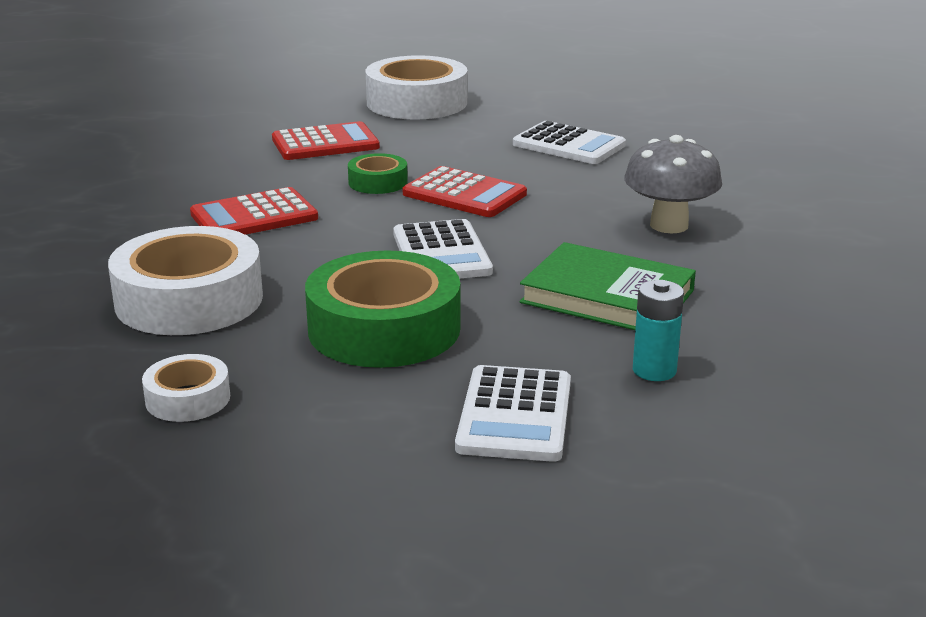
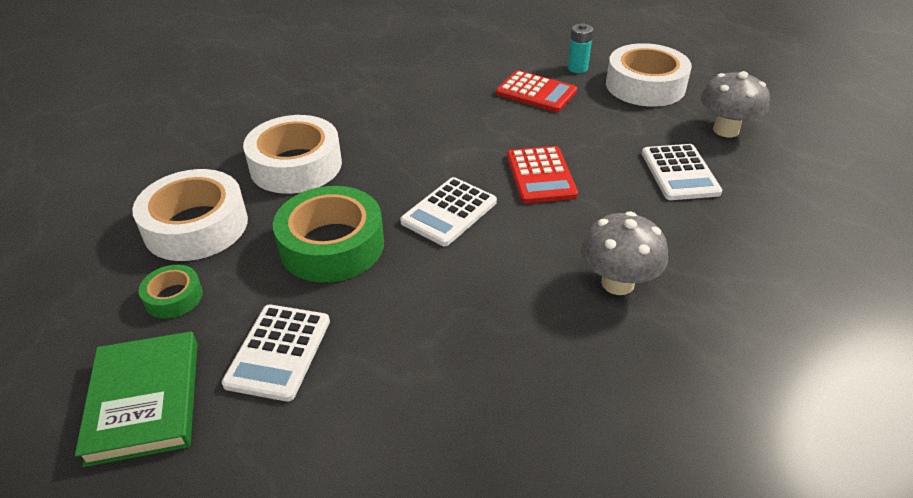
camera: 50 degrees right, 15 degrees up
white tape [142,354,230,422] -> white tape [132,169,248,261], size x2.01
red calculator [190,187,318,235] -> none
green tape [348,153,408,194] -> green tape moved to [139,265,203,318]
white calculator [455,365,571,462] -> white calculator turned 45 degrees counterclockwise [222,304,330,402]
green book [520,242,696,330] -> green book moved to [75,331,198,467]
turquoise battery [633,280,684,381] -> turquoise battery moved to [568,23,593,73]
none -> grey mushroom [701,71,770,137]

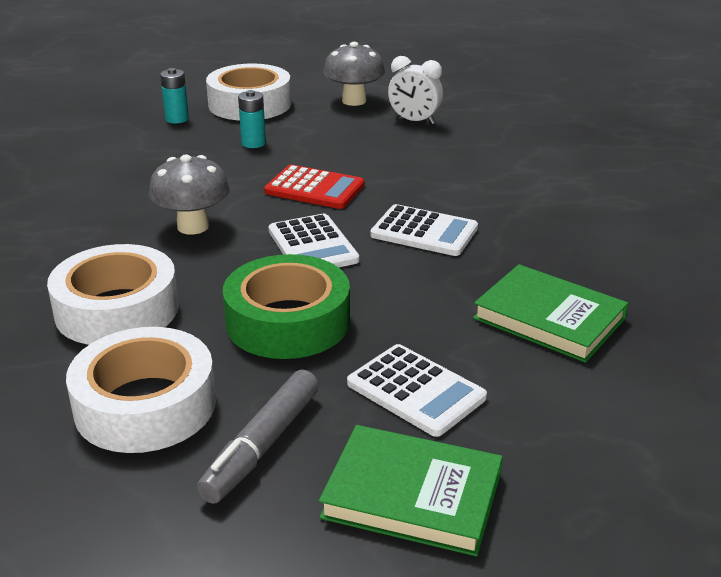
camera: 60 degrees left, 10 degrees down
green tape [139,265,203,318] -> grey marker [197,369,319,504]
red calculator [496,70,577,112] -> none
grey mushroom [581,212,668,295] -> grey mushroom moved to [149,154,230,235]
white calculator [642,144,722,200] -> white calculator moved to [370,204,478,256]
none -> turquoise battery [238,90,266,148]
none -> white clock [388,56,443,124]
none -> green book [473,264,628,363]

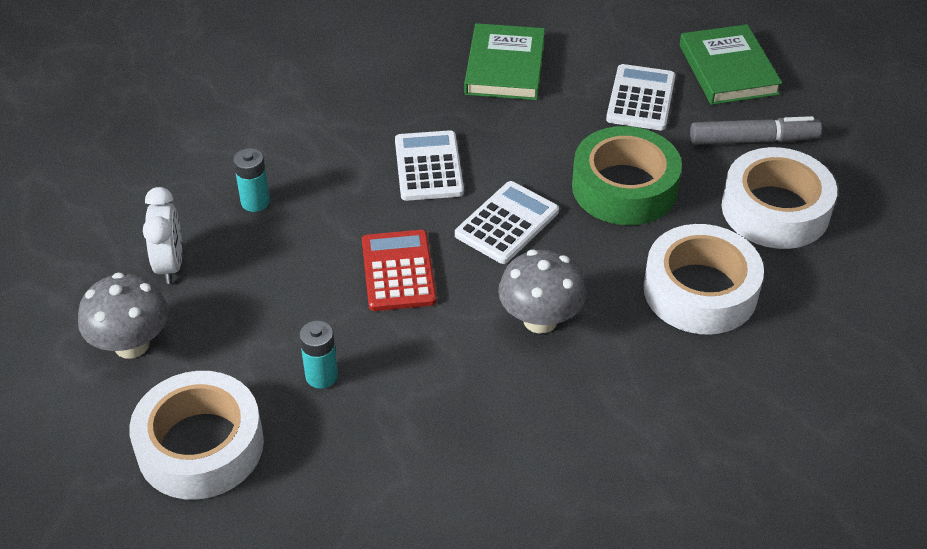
camera: 120 degrees left, 15 degrees up
turquoise battery [160,68,189,123] -> turquoise battery moved to [233,148,270,212]

